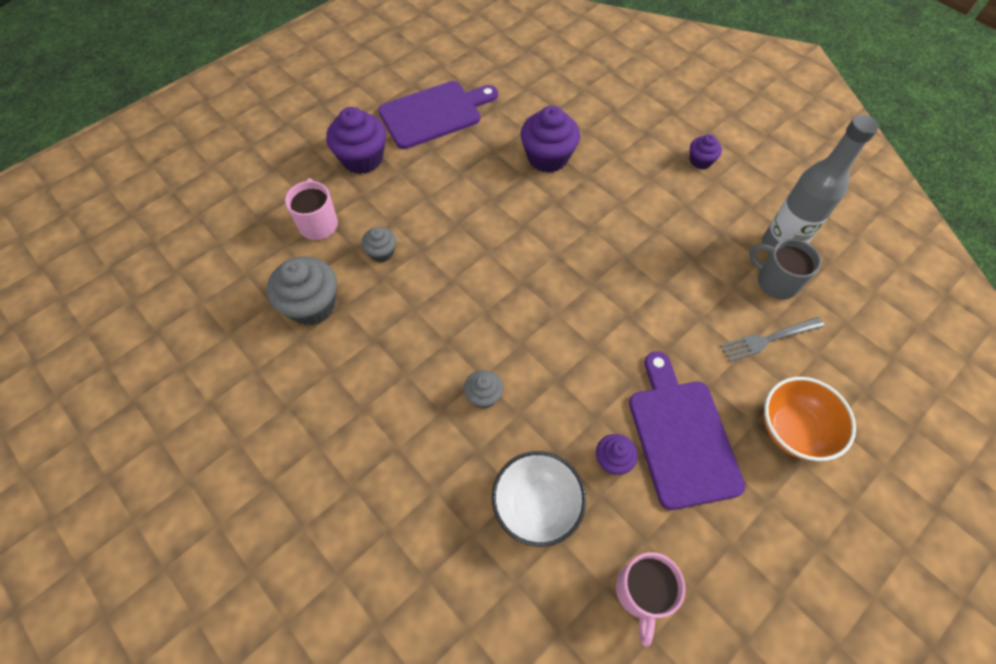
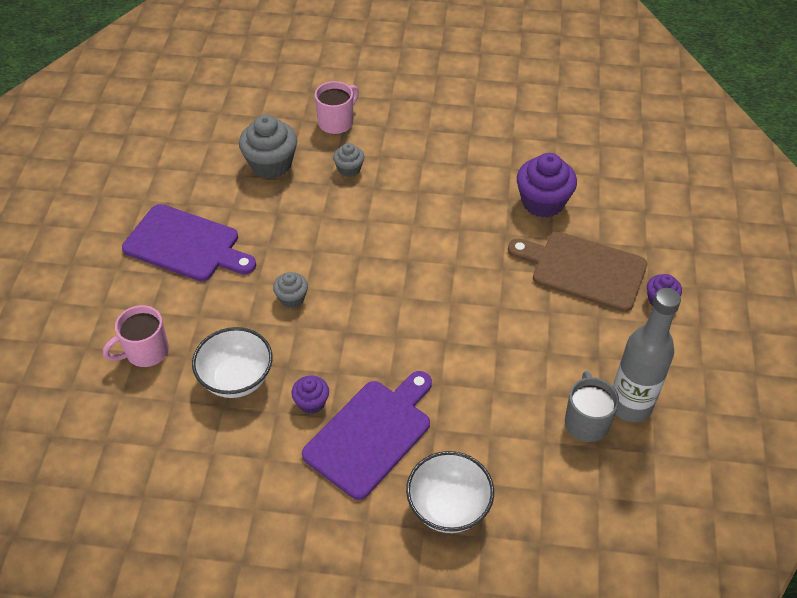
camera: 50 degrees right, 10 degrees down
purple cupcake [326,107,386,174] -> none
purple cutting board [378,81,498,149] -> purple cutting board moved to [122,204,256,281]
pink mug [616,552,685,647] -> pink mug moved to [103,305,169,367]
grey fork [720,317,825,362] -> none
orange bowl [764,377,856,461] -> white bowl [406,451,494,533]
none -> brown cutting board [508,232,647,312]

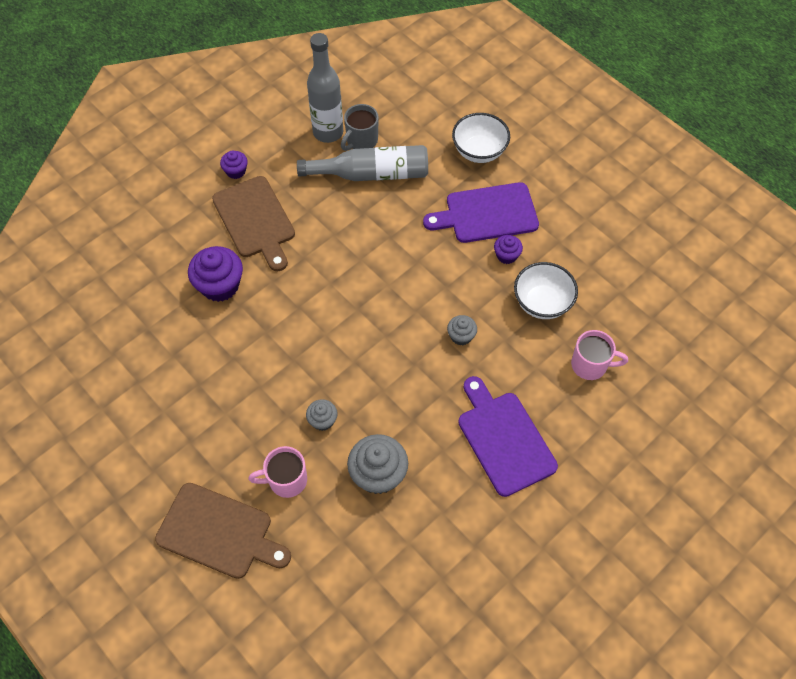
camera: 140 degrees left, 10 degrees up
none -> brown cutting board [155,483,291,579]
none -> grey bottle [297,145,428,181]

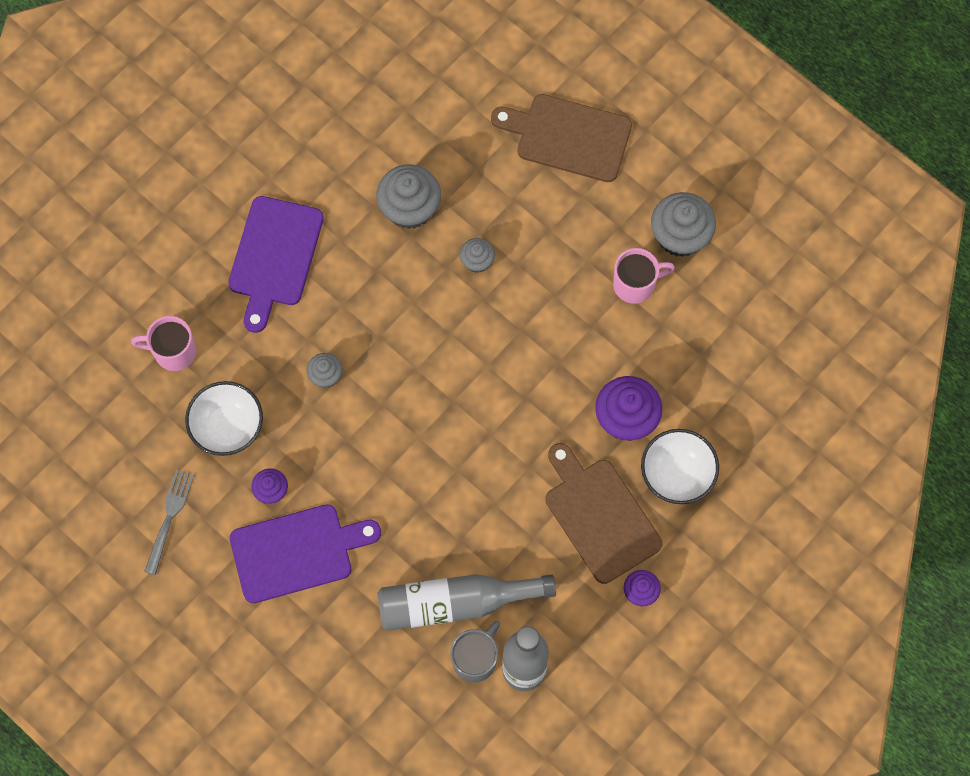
camera: 175 degrees right, 10 degrees up
pink mug [248,446,307,498] -> pink mug moved to [613,248,675,304]
white bowl [452,113,510,163] -> white bowl moved to [641,429,719,504]
purple cutting board [458,376,558,497] -> purple cutting board turned 45 degrees clockwise [228,196,324,333]
none -> grey fork [144,470,194,575]
none -> grey cupcake [651,192,716,257]

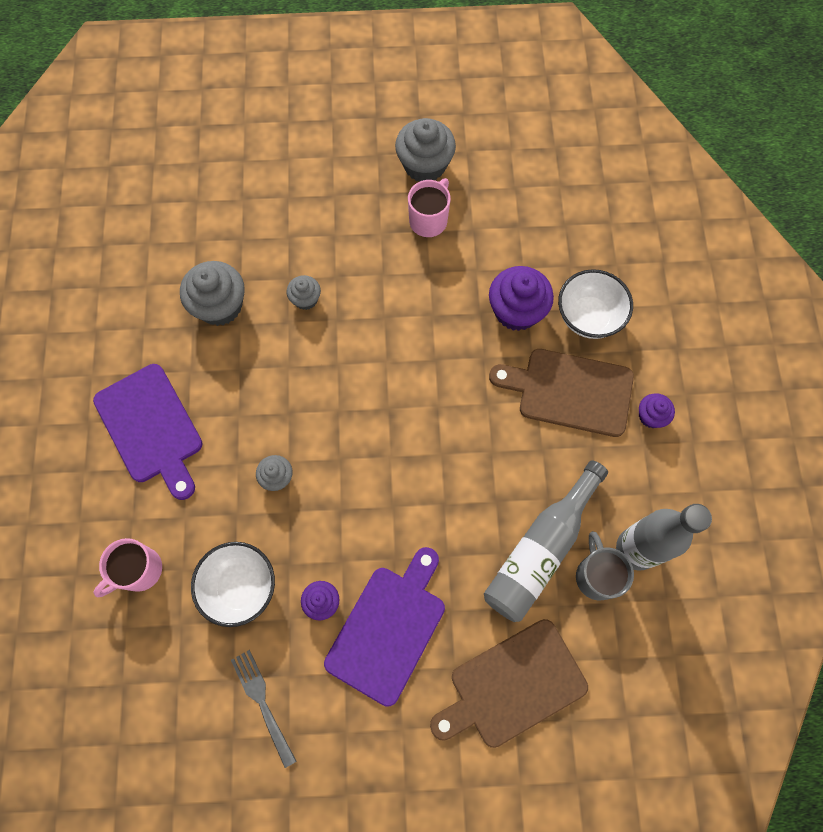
camera: 45 degrees left, 0 degrees up
brown cutting board [491,94,632,182] -> brown cutting board moved to [430,619,588,748]

